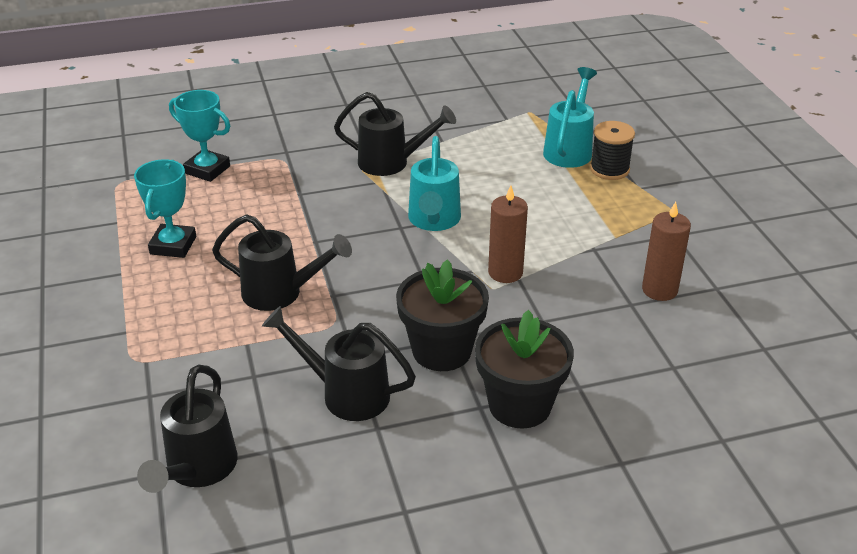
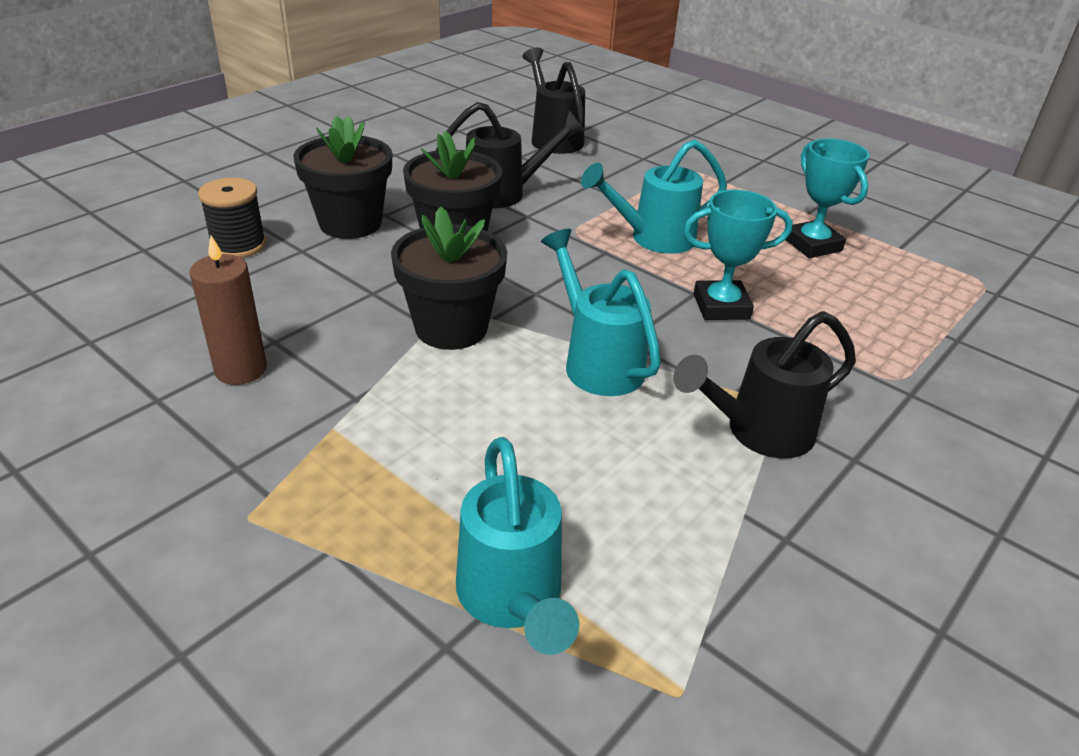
camera: 145 degrees right, 0 degrees up
turquoise trophy [169,90,230,182] -> turquoise trophy moved to [683,190,793,320]
black watering can [212,214,352,311] -> turquoise watering can [581,139,727,254]
brown candle [488,185,528,283] -> black flower pot [391,206,507,350]
black spool [590,121,635,180] -> black spool moved to [198,178,266,258]

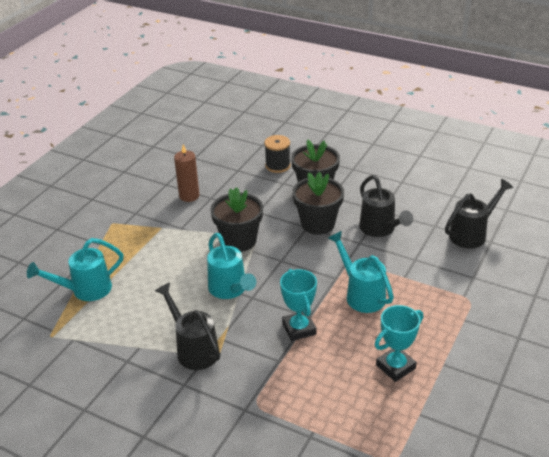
camera: 80 degrees right, 0 degrees up
turquoise watering can [541,229,661,396] -> turquoise watering can turned 105 degrees clockwise [207,233,256,299]

